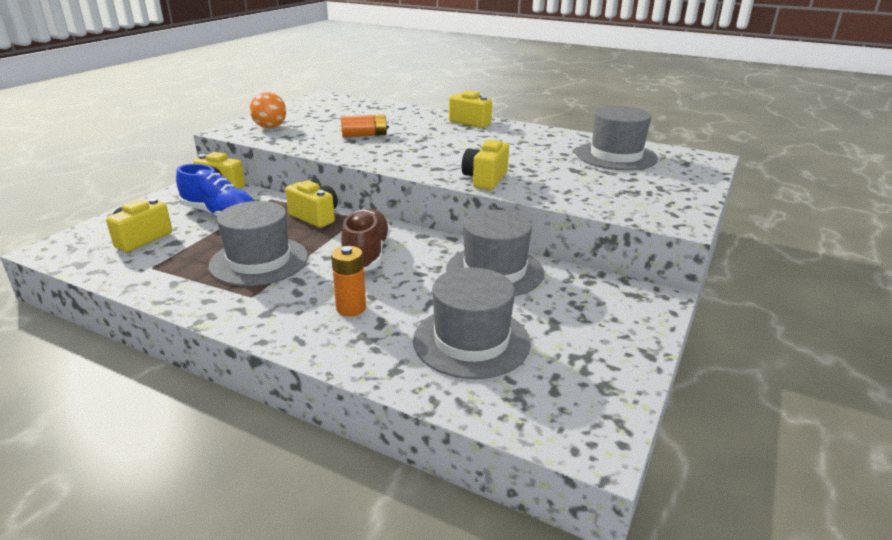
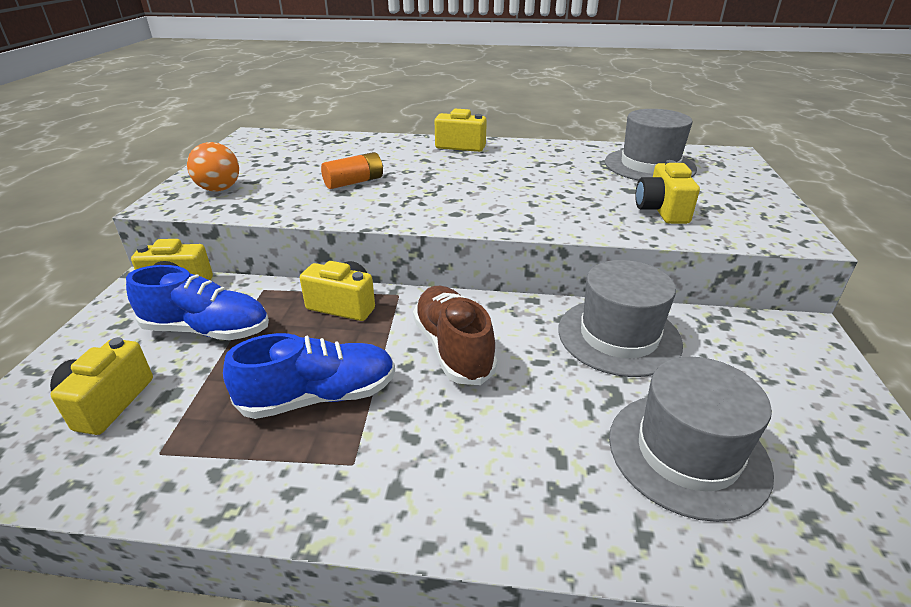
camera: 20 degrees left, 5 degrees up
grey hat [208,201,308,286] -> blue shoe [223,333,395,419]
orange battery [331,246,366,316] -> none
yellow camera [462,139,509,190] -> yellow camera moved to [635,160,700,224]

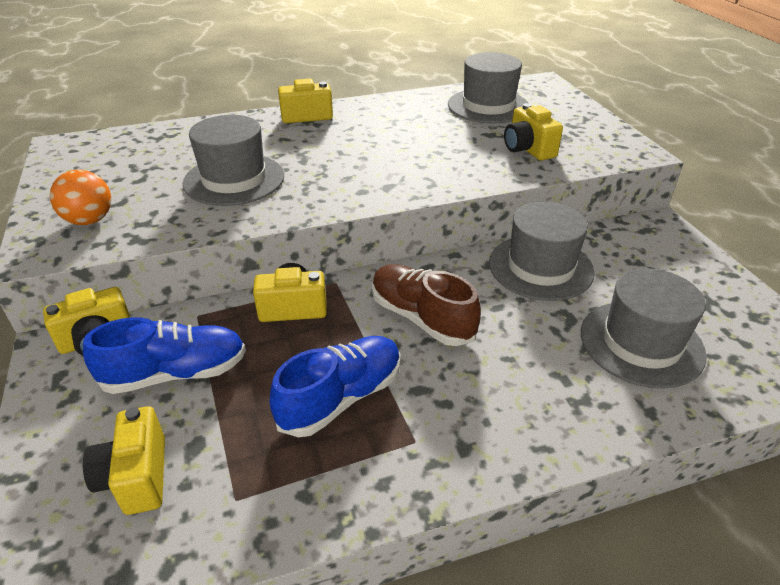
camera: 25 degrees left, 5 degrees up
orange battery [321,152,383,189] -> grey hat [183,115,284,206]

